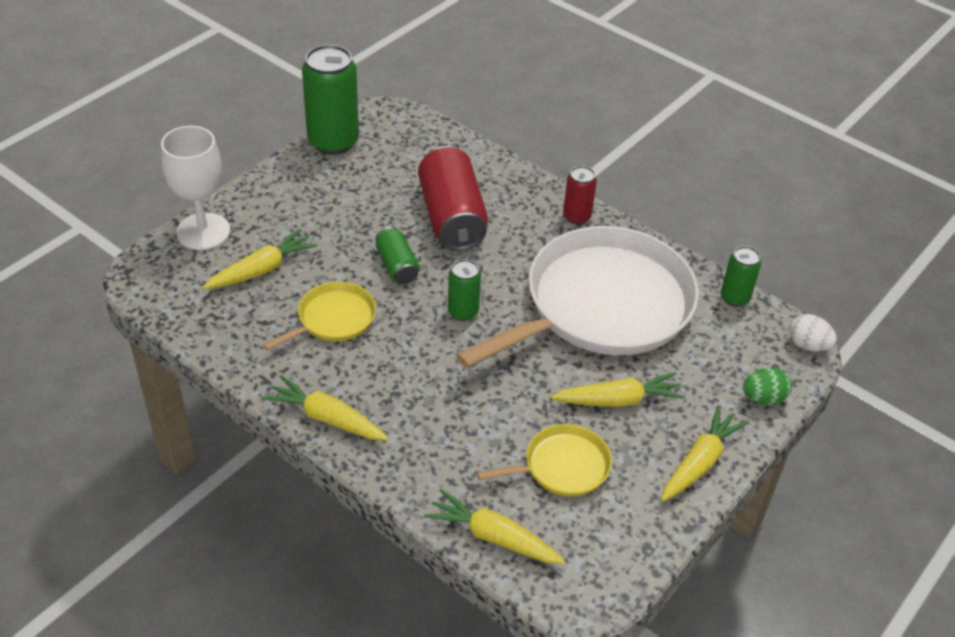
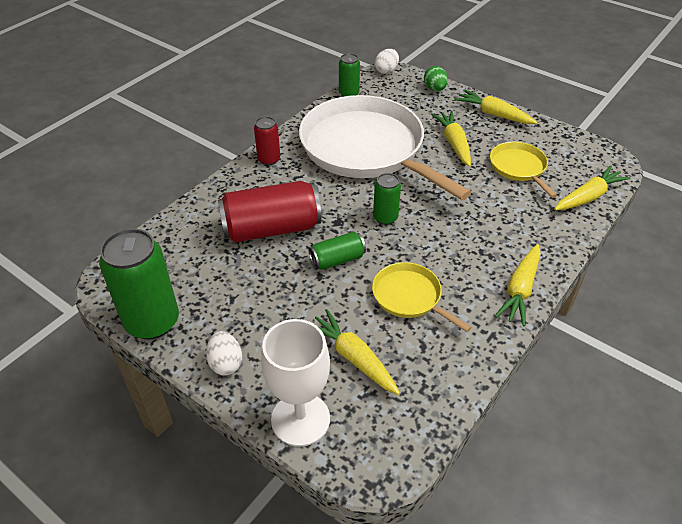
camera: 90 degrees left, 0 degrees up
yellow carrot [424,489,565,564] -> yellow carrot turned 150 degrees counterclockwise [554,165,630,210]
none -> white egg [206,331,242,375]

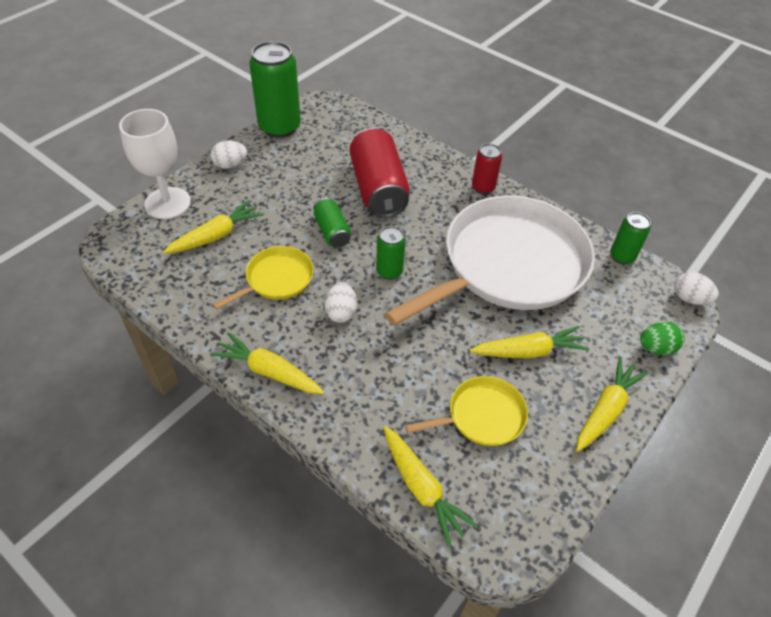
camera: 90 degrees right, 5 degrees up
none -> white egg [324,282,357,323]

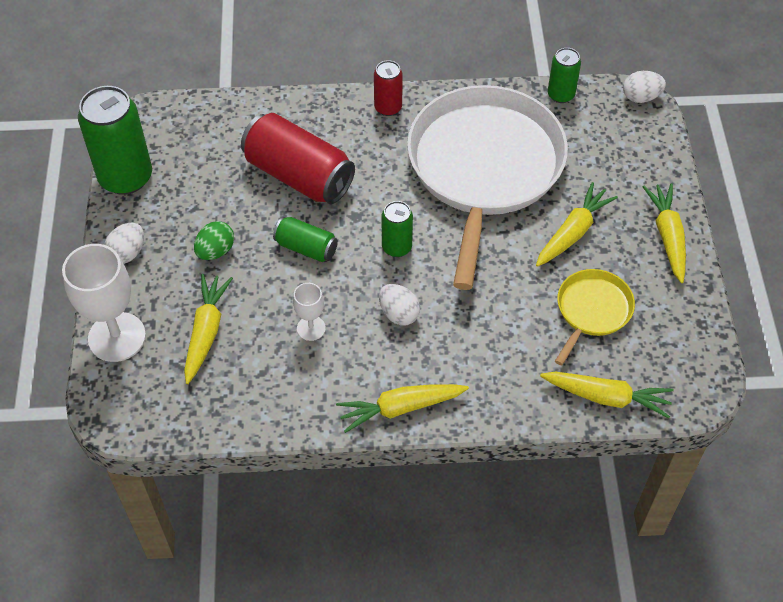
camera: 40 degrees left, 5 degrees up
yellow pan [213,246,314,310] -> white goblet [293,283,326,341]
green egg [640,322,685,355] -> green egg moved to [194,221,234,260]

